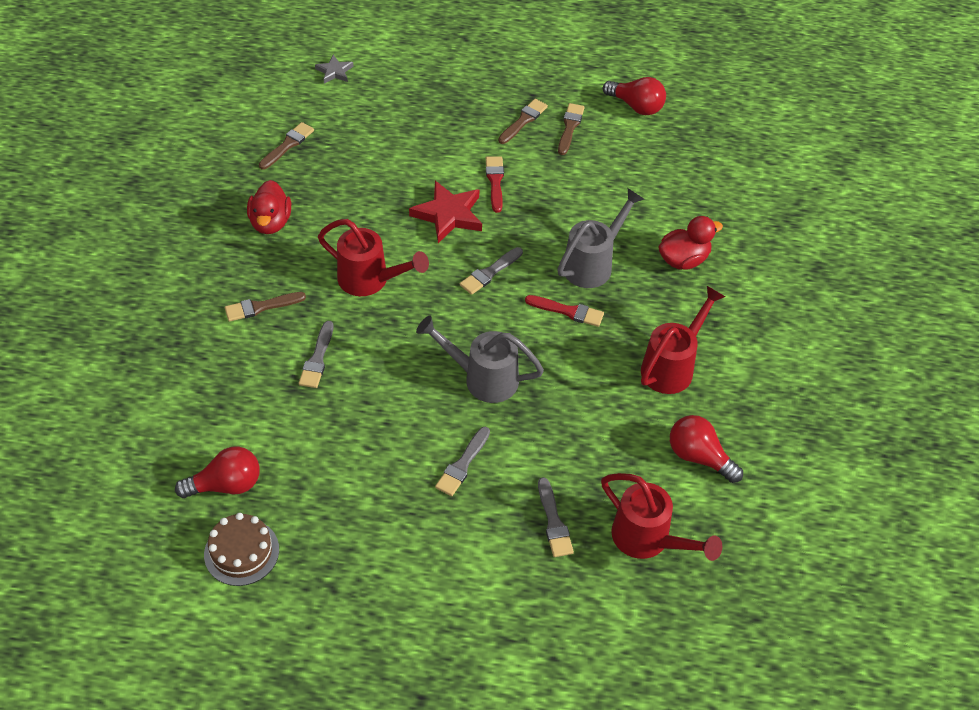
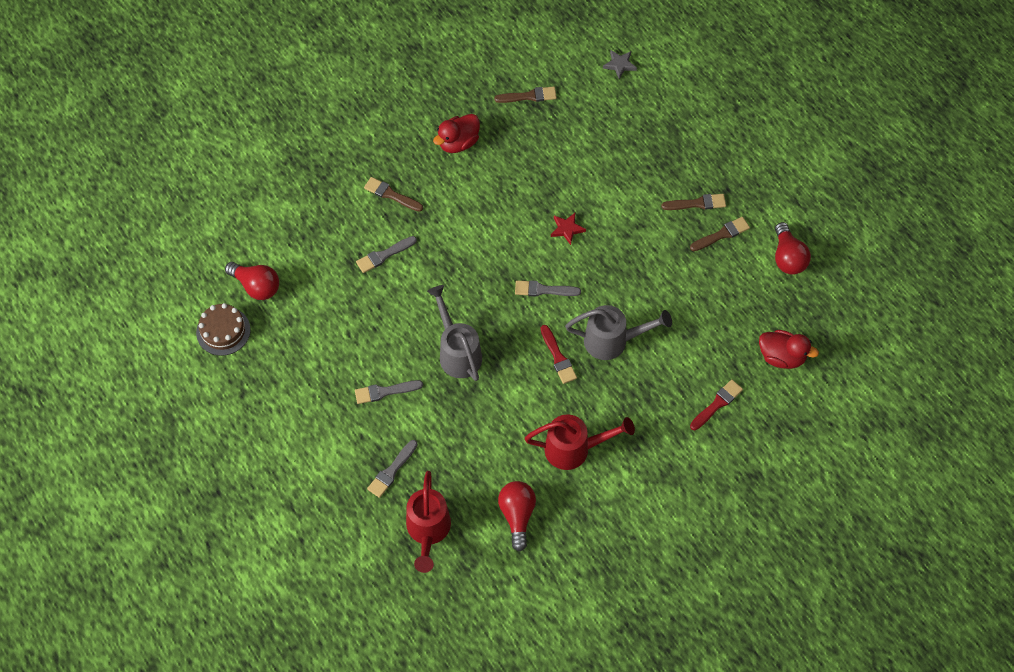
camera: 50 degrees right, 10 degrees up
red watering can [318,219,429,296] -> none
red star [409,181,482,243] -> red star [551,213,586,245], size x0.56
red brush [486,156,504,213] -> red brush moved to [690,380,743,430]
red duck [658,216,723,270] -> red duck moved to [759,330,819,369]

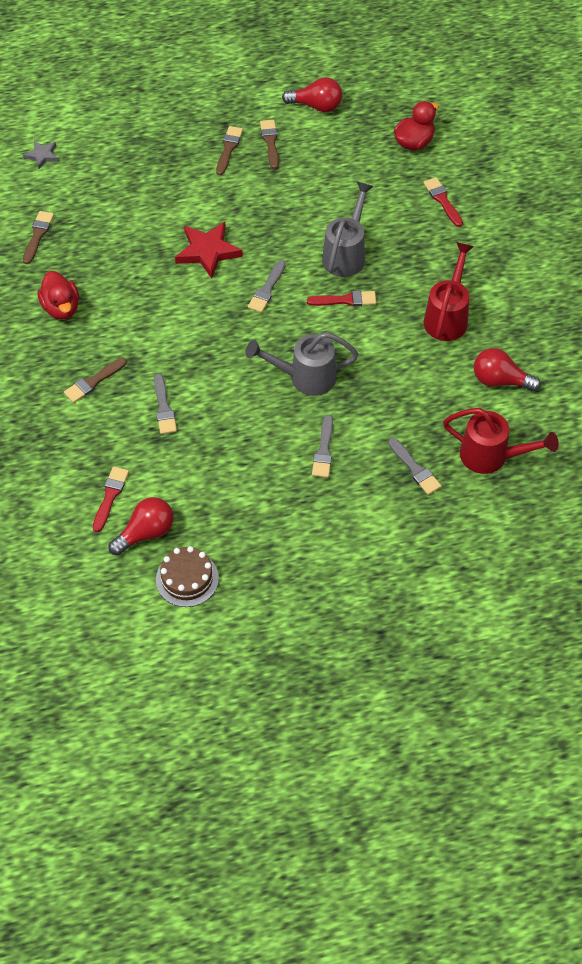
camera: 70 degrees left, 5 degrees down
red star [551,213,586,245] -> red star [175,222,243,279], size x1.80
none -> red brush [93,466,129,532]

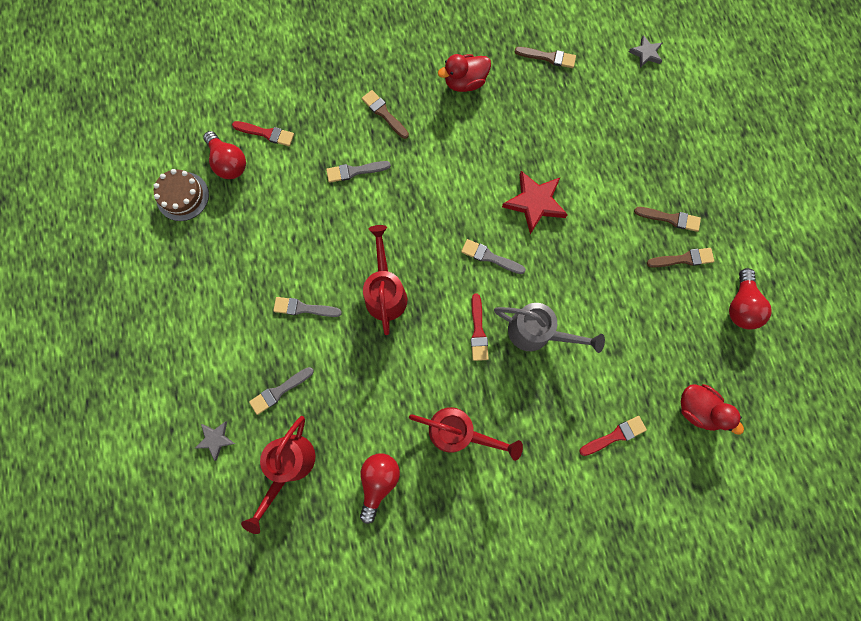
camera: 90 degrees right, 20 degrees up
grey watering can [245,332,359,396] -> red watering can [363,225,407,335]
none -> grey star [194,421,235,461]

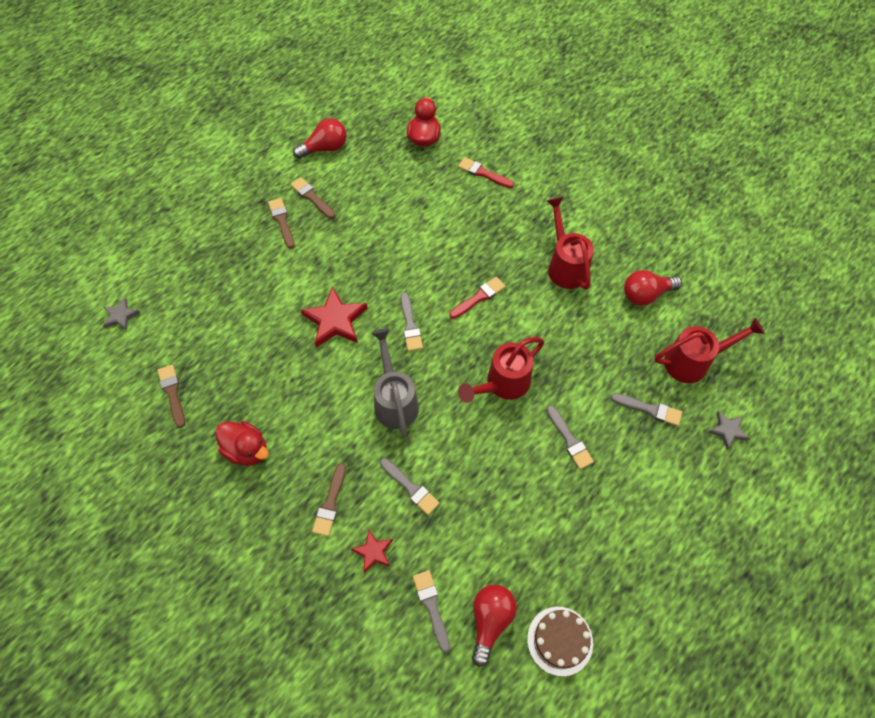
camera: 125 degrees left, 15 degrees down
red brush [232,121,294,146] -> grey brush [413,570,450,653]
grey watering can [494,303,605,353] -> grey watering can moved to [371,328,419,436]
none -> red star [351,530,393,573]

